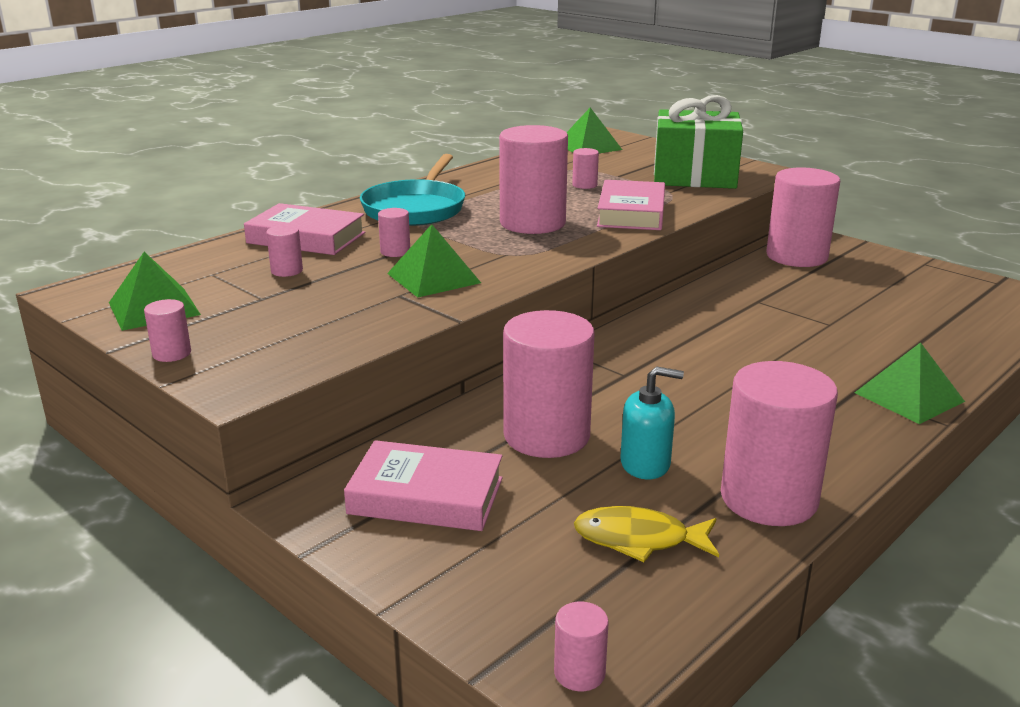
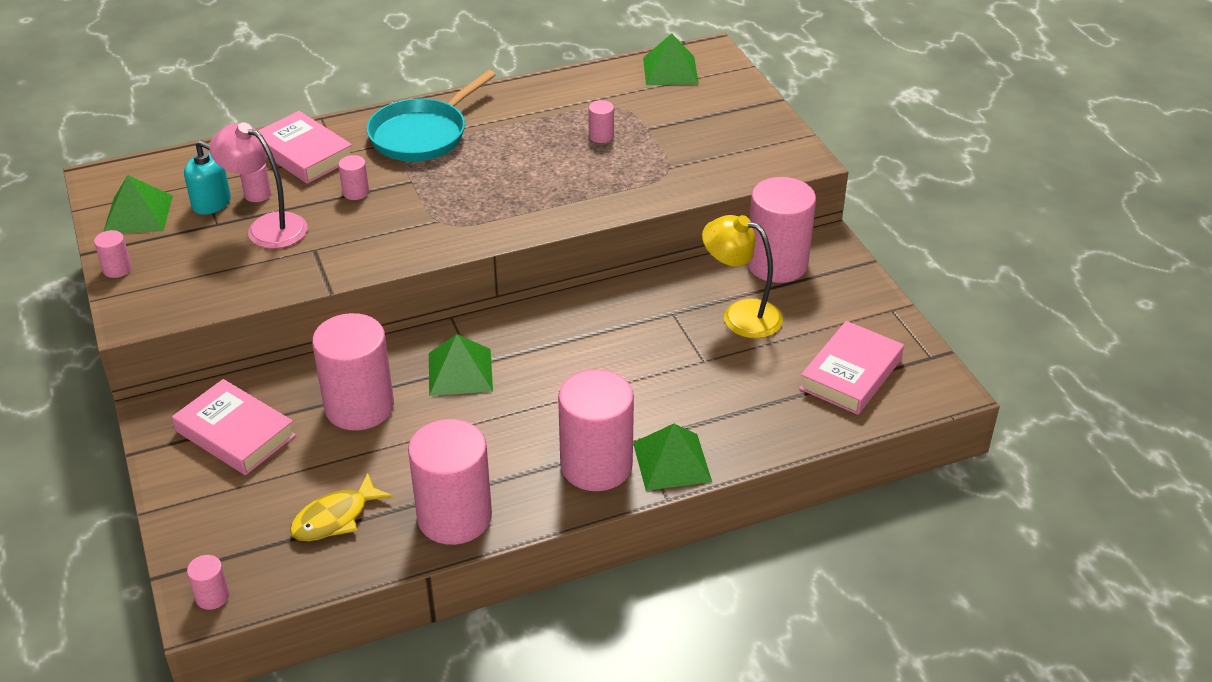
camera: 25 degrees right, 15 degrees up
green pyramid [387,224,481,298] -> green pyramid moved to [429,334,493,396]
pink cylinder [499,125,568,234] -> pink cylinder moved to [558,369,634,491]
yellow fish [574,506,719,562] -> yellow fish turned 75 degrees counterclockwise [290,473,393,541]
pink book [597,180,665,230] -> pink book moved to [799,321,904,415]
turquoise soap dispenser [620,366,684,480] -> turquoise soap dispenser moved to [184,140,231,215]
green gift [654,95,743,189] -> none
none -> pink lamp [209,122,308,249]
none -> yellow lamp [702,215,783,338]

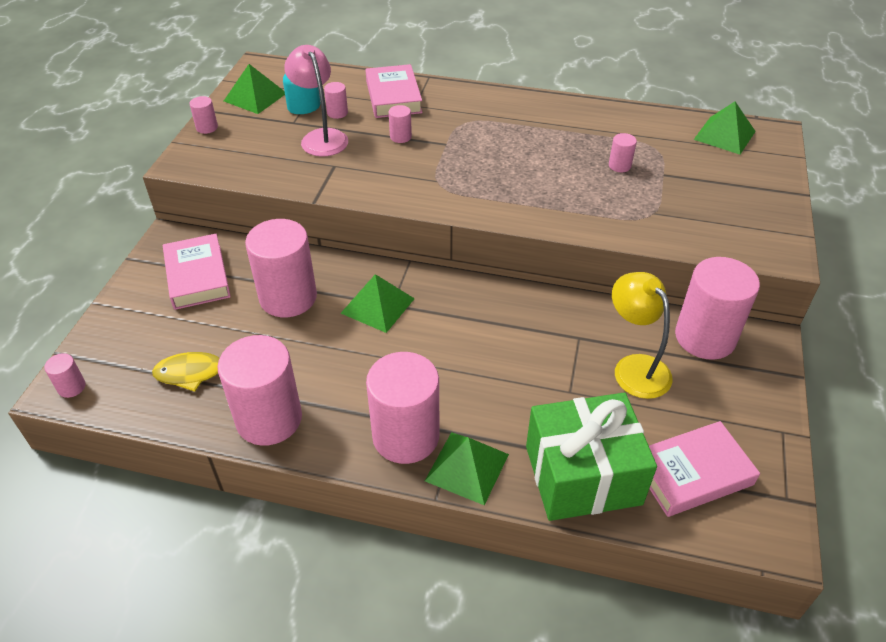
camera: 35 degrees right, 5 degrees up
turquoise pan [367,70,496,161] -> none
none -> green gift [526,393,657,521]

